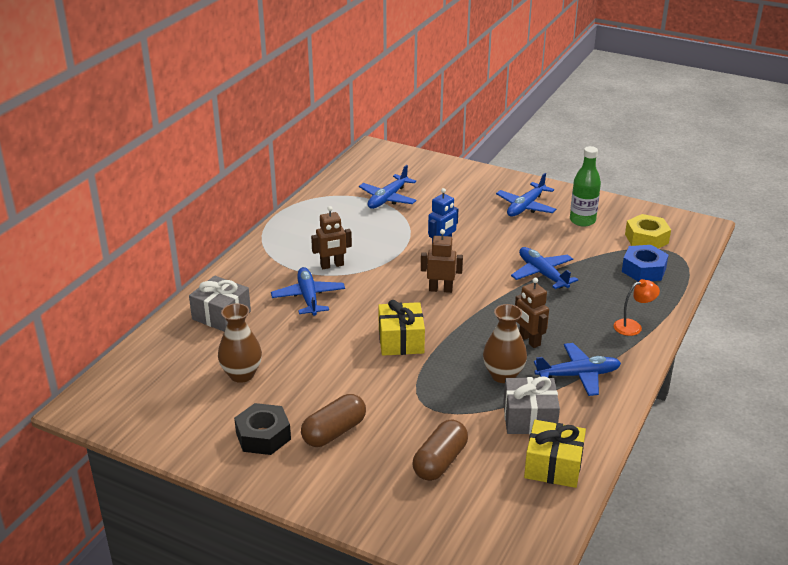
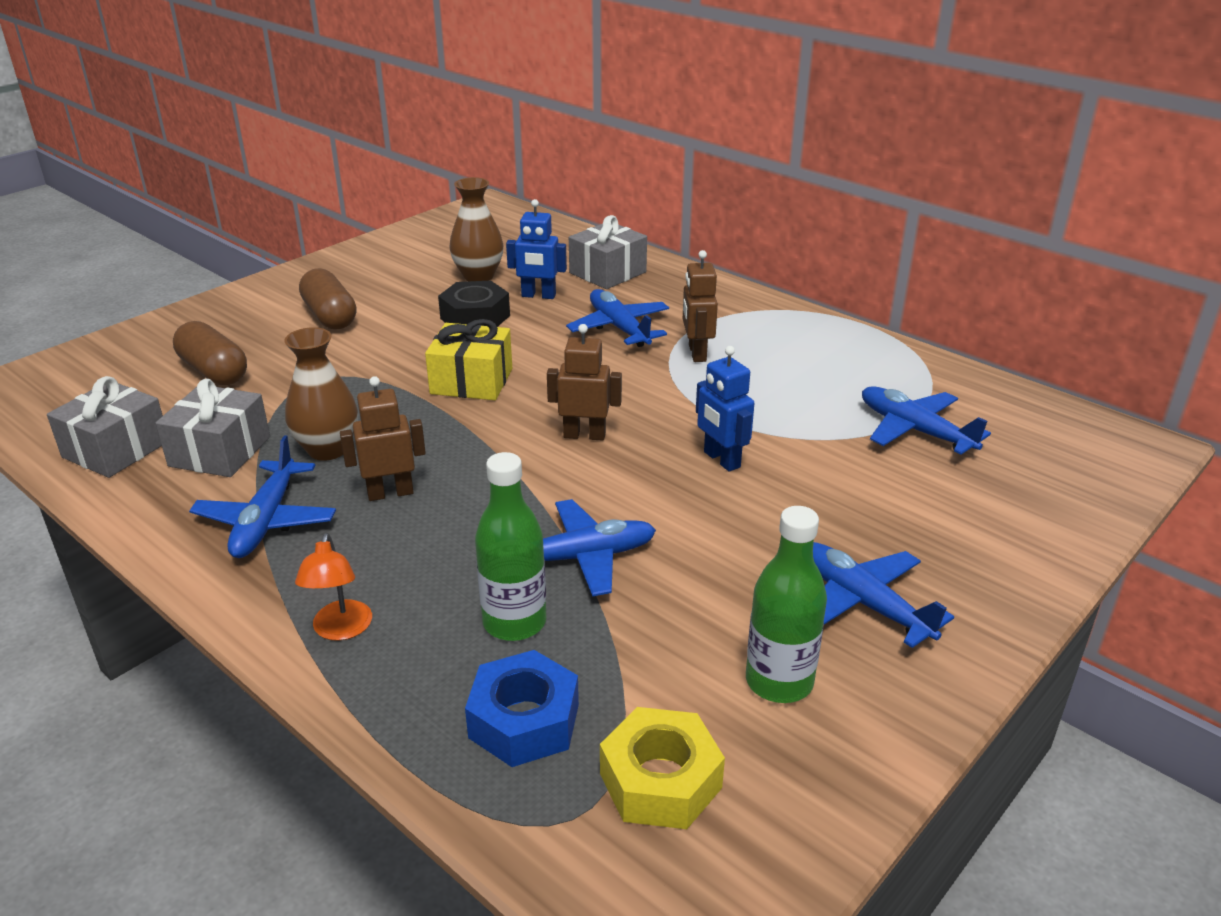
camera: 105 degrees right, 0 degrees up
black nut [234,403,291,455] -> black nut moved to [438,281,510,327]
blue plane [271,267,345,316] -> blue plane turned 120 degrees counterclockwise [566,289,669,347]
brown robot [421,229,463,293] -> brown robot turned 105 degrees counterclockwise [547,324,622,441]
yellow gift [524,420,586,488] -> grey gift [47,376,163,478]
none -> green bottle [475,452,547,641]
none -> blue robot [506,199,567,299]

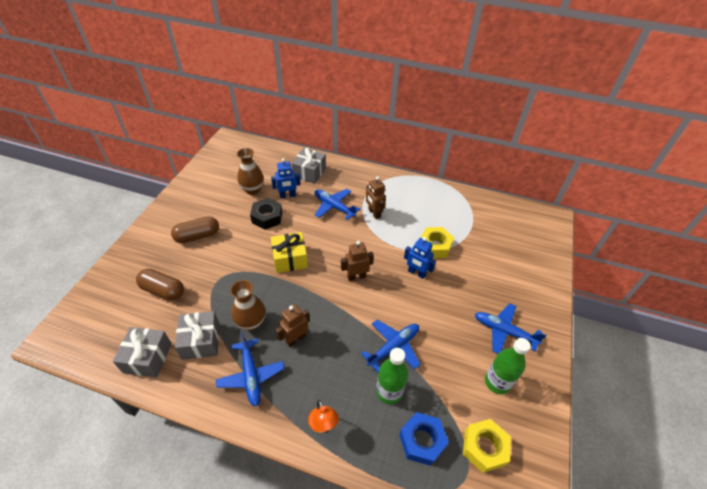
camera: 25 degrees left, 15 degrees up
brown capsule [299,268,356,330] -> brown capsule turned 60 degrees counterclockwise [171,216,219,243]
blue plane [862,386,991,455] -> none
none -> yellow nut [421,227,454,258]

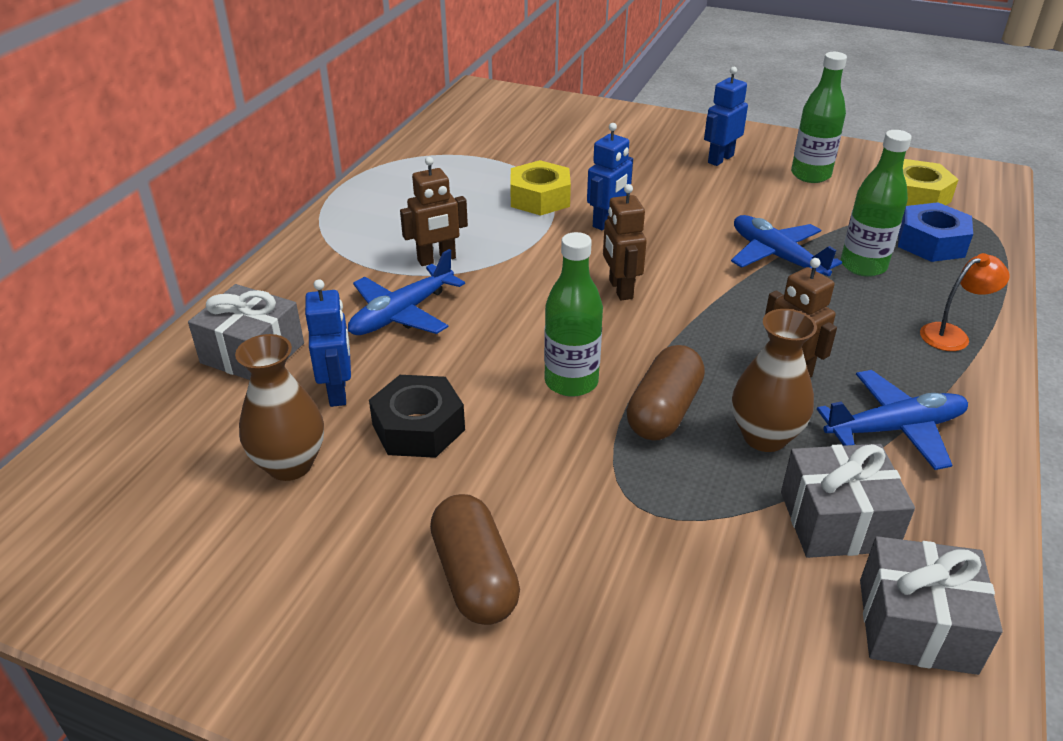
camera: 85 degrees left, 10 degrees down
brown capsule [136,269,184,300] -> brown capsule moved to [626,345,705,441]
yellow gift [271,232,308,273] -> green bottle [544,232,603,397]
blue plane [475,303,546,353] -> blue robot [704,67,748,166]

